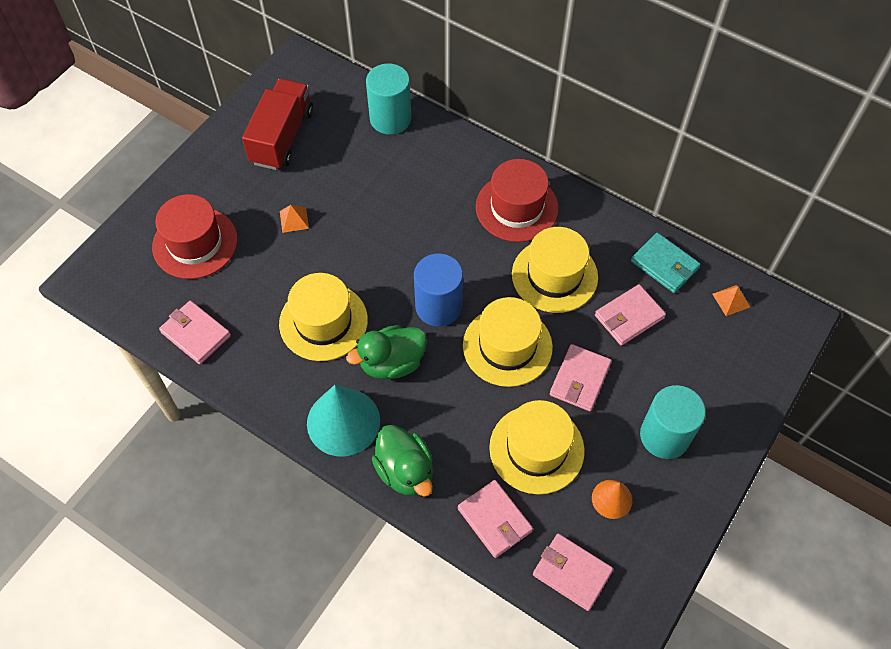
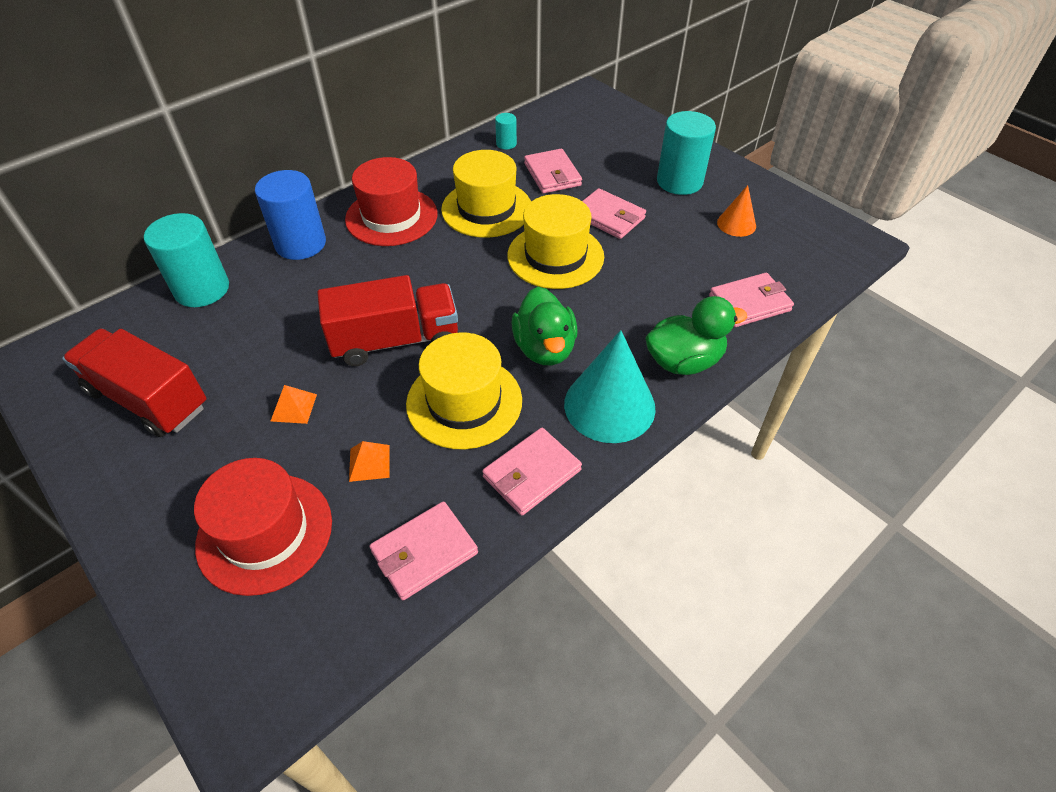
camera: 75 degrees left, 10 degrees down
blue cylinder [414,254,463,327] -> blue cylinder moved to [255,170,326,260]
yellow hat [489,400,585,495] -> none
pink wallet [533,534,613,611] -> pink wallet moved to [482,428,582,516]
turquoise wallet [631,233,700,293] -> turquoise cylinder [495,113,517,150]
orange pyramid [712,285,750,316] -> orange pyramid moved to [349,441,390,482]
none -> red truck [317,275,458,366]

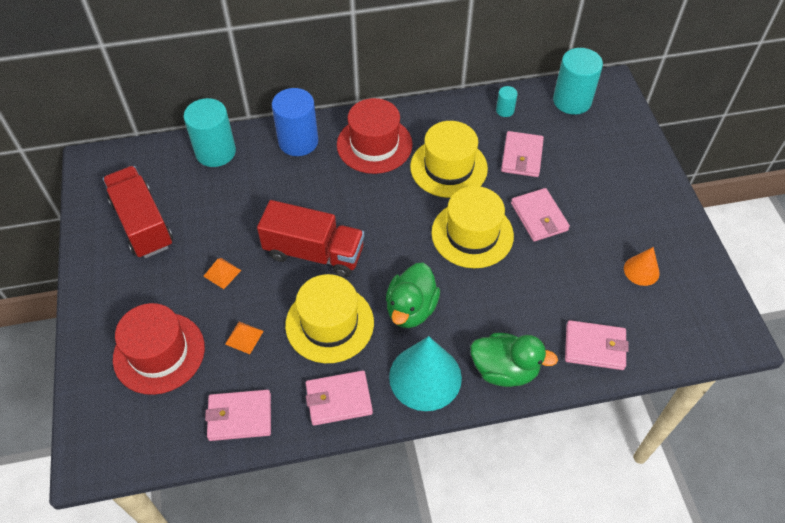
camera: 30 degrees right, 5 degrees up
turquoise cylinder [657,111,716,195] -> turquoise cylinder moved to [553,48,603,115]

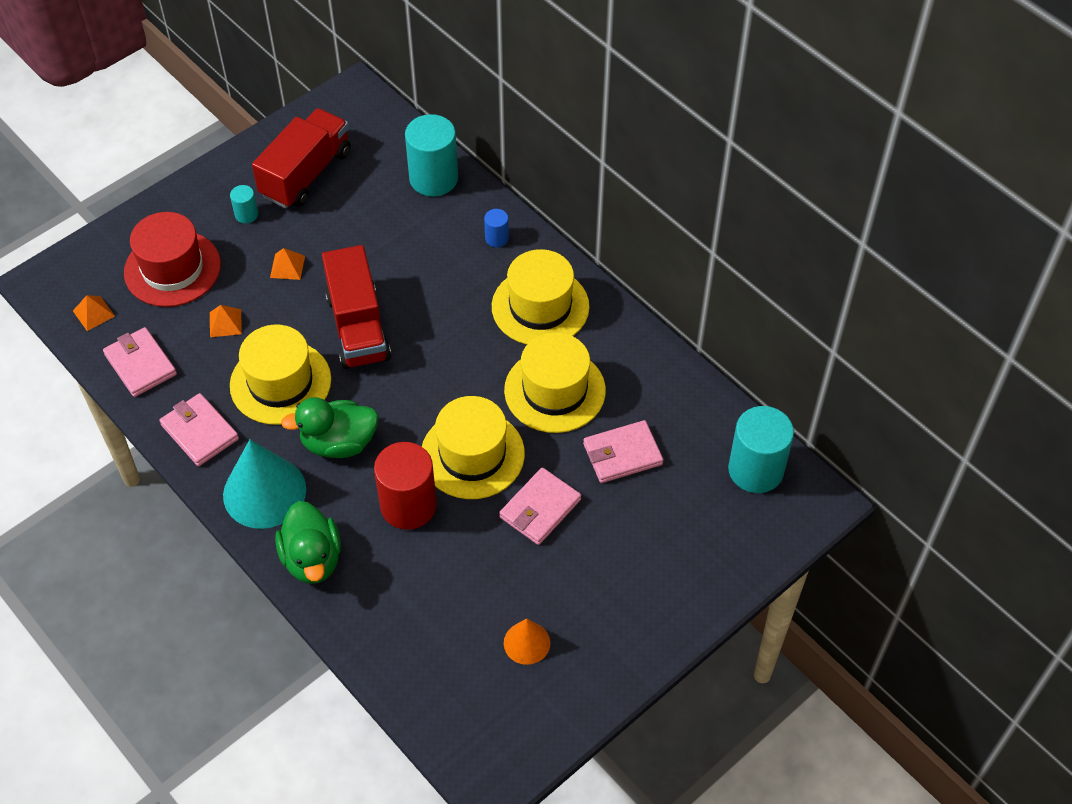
camera: 60 degrees right, 0 degrees up
blue cylinder [272,88,318,156] -> blue cylinder [484,209,509,247], size x0.47
red hat [337,98,413,174] -> yellow hat [492,249,590,345]
turquoise cylinder [496,86,518,117] -> turquoise cylinder moved to [230,185,258,223]
pink wallet [565,320,629,370] -> none
none -> orange pyramid [73,295,115,331]
none -> red cylinder [374,442,437,530]

